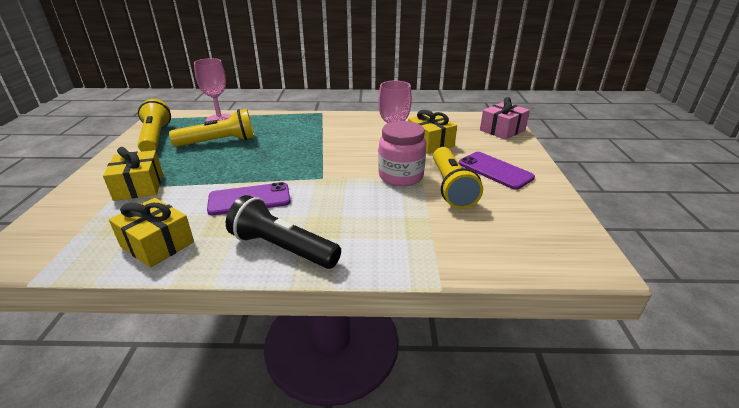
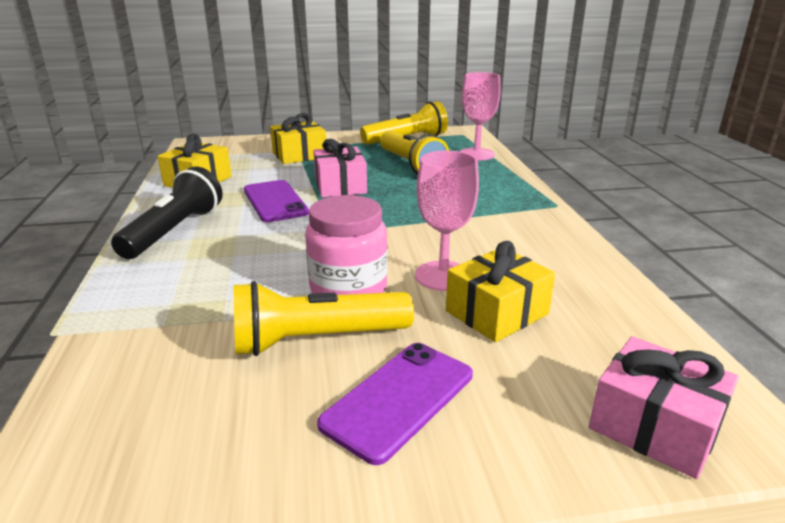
camera: 80 degrees right, 5 degrees down
none -> pink gift [313,139,367,197]

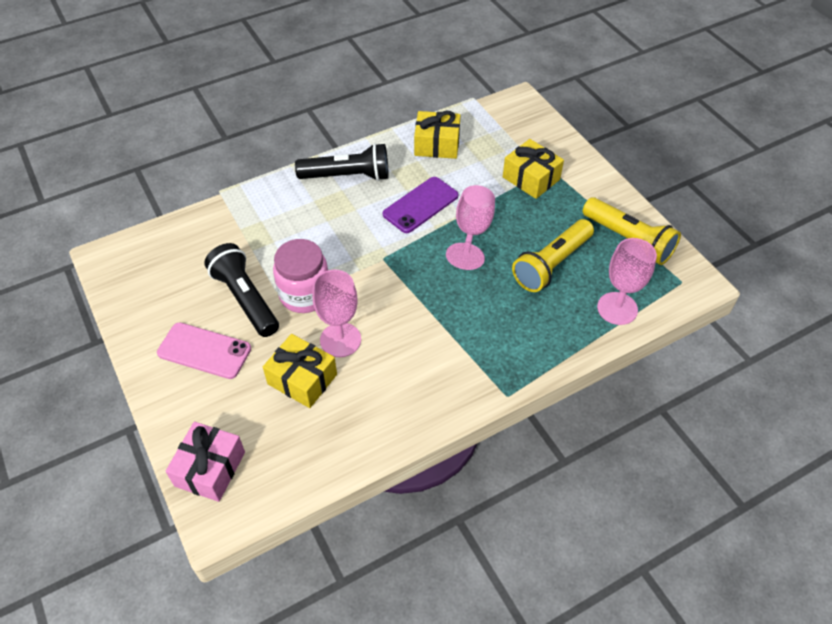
camera: 70 degrees right, 25 degrees up
yellow flashlight [233,281,414,356] -> black flashlight [204,243,279,337]
pink gift [313,139,367,197] -> pink goblet [446,185,495,270]
purple phone [317,343,473,465] -> pink phone [157,322,251,379]

